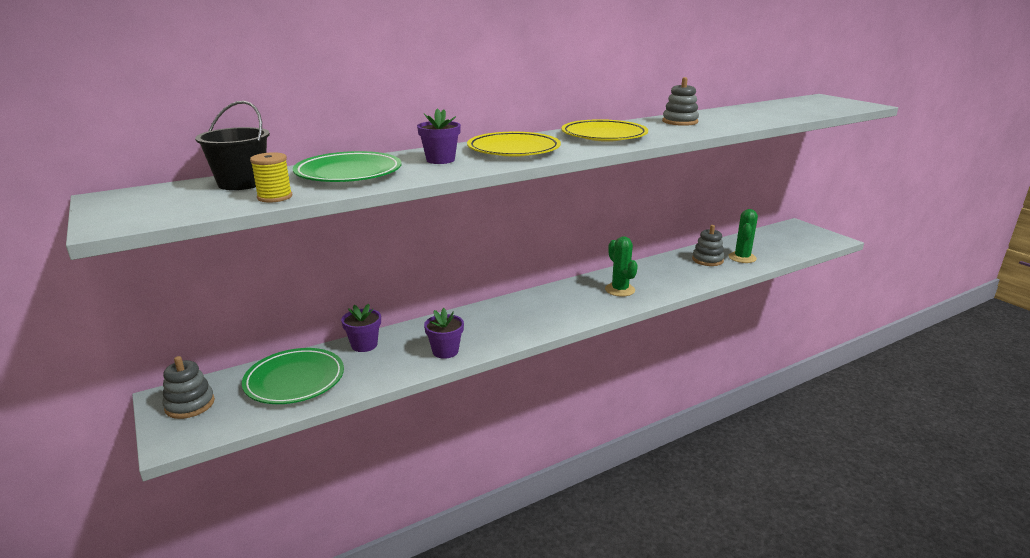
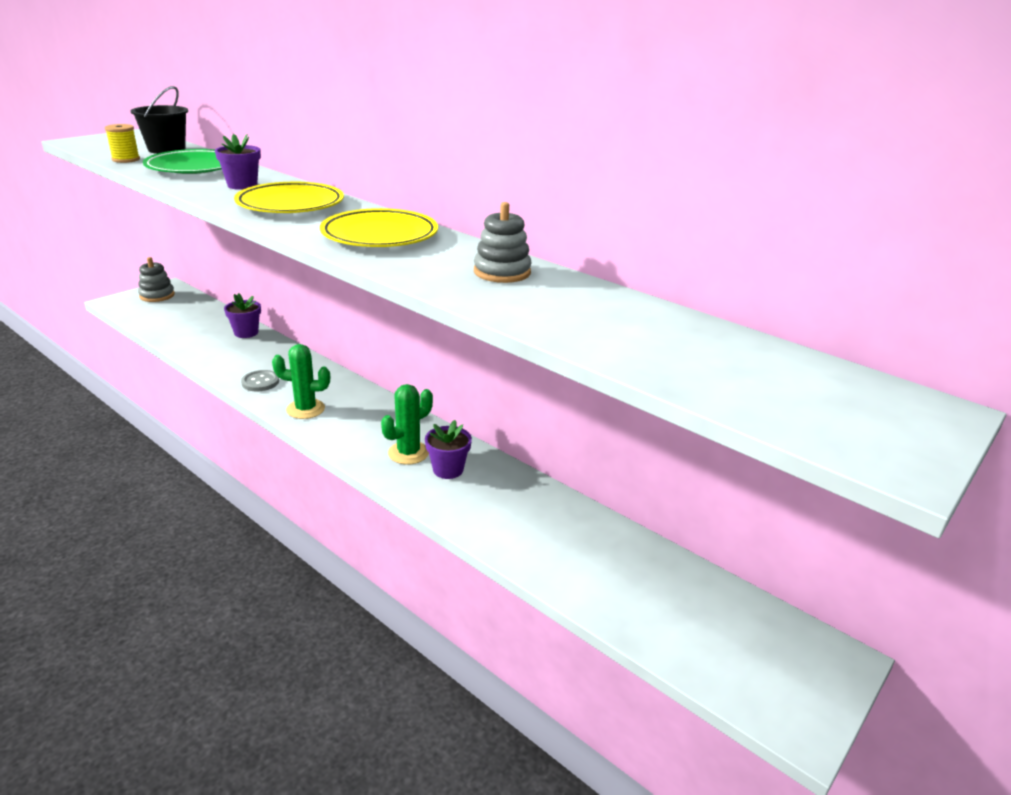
camera: 70 degrees right, 5 degrees up
green plate [242,348,344,404] -> none
purple flower pot [424,308,464,359] -> purple flower pot moved to [425,420,472,479]
grey stacking toy [692,225,725,266] -> none
green cactus [728,209,758,263] -> green cactus moved to [272,344,330,419]
none -> grey button [241,370,279,392]

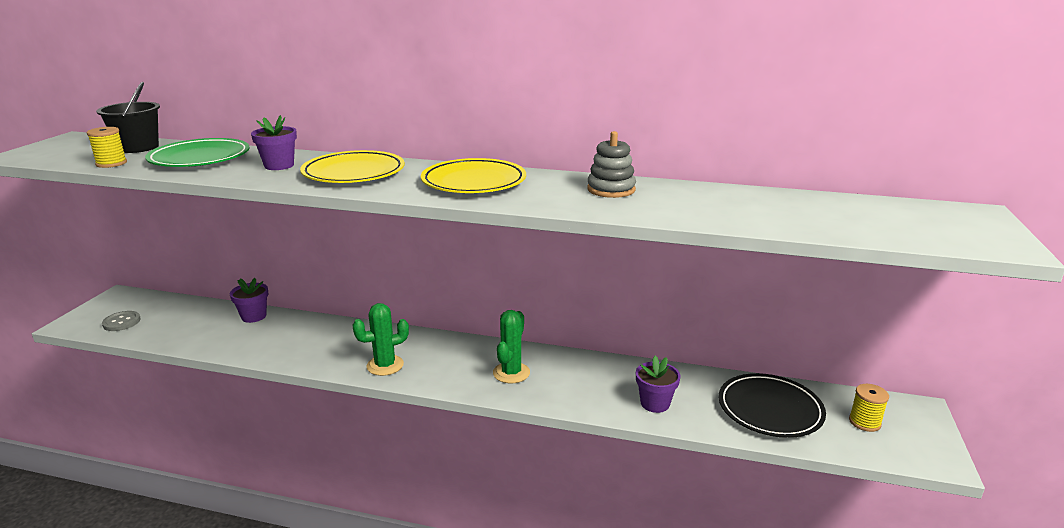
camera: 25 degrees left, 5 degrees down
grey stacking toy [138,257,175,302] -> none
grey button [241,370,279,392] -> grey button moved to [102,311,141,331]
purple flower pot [425,420,472,479] -> purple flower pot moved to [636,356,681,413]
none -> black plate [719,373,826,438]
none -> yellow spool [849,384,889,432]

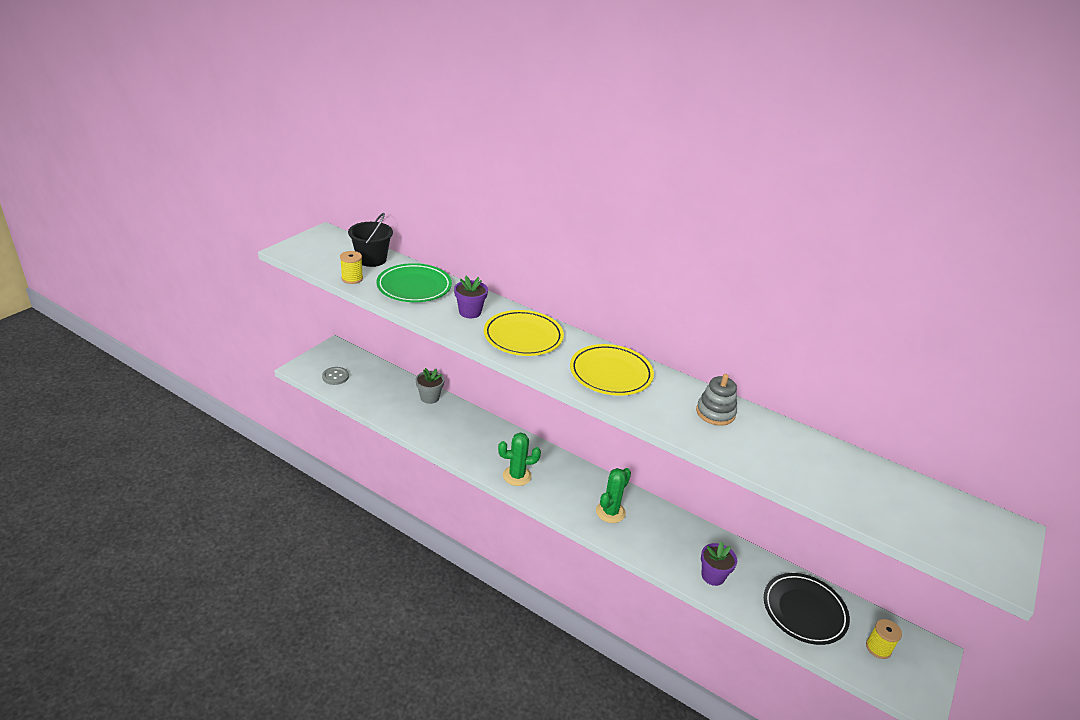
camera: 15 degrees right, 10 degrees up
purple flower pot [230,278,268,323] -> grey flower pot [416,368,445,404]

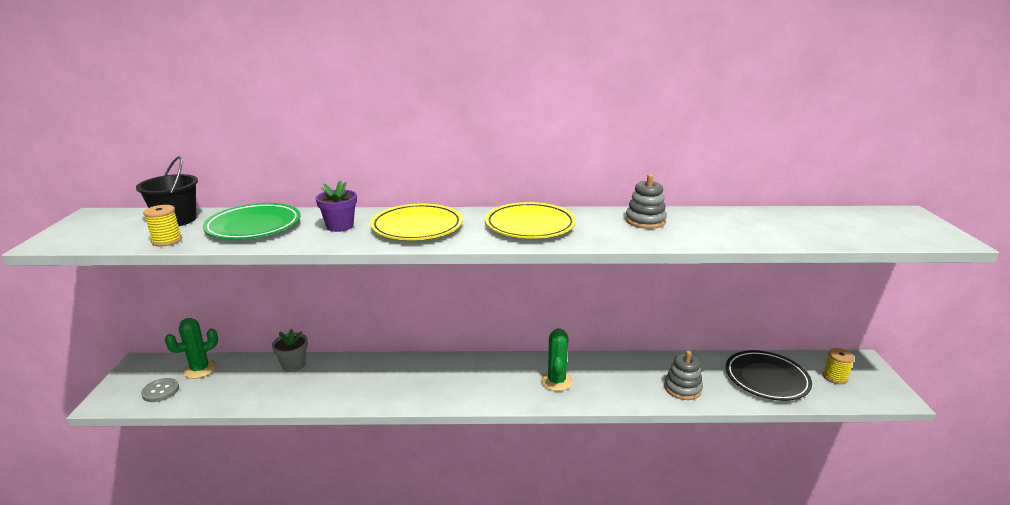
camera: 30 degrees left, 10 degrees down
green cactus [498,432,541,486] -> green cactus moved to [165,318,218,379]
purple flower pot [701,542,737,586] -> grey stacking toy [664,351,703,400]

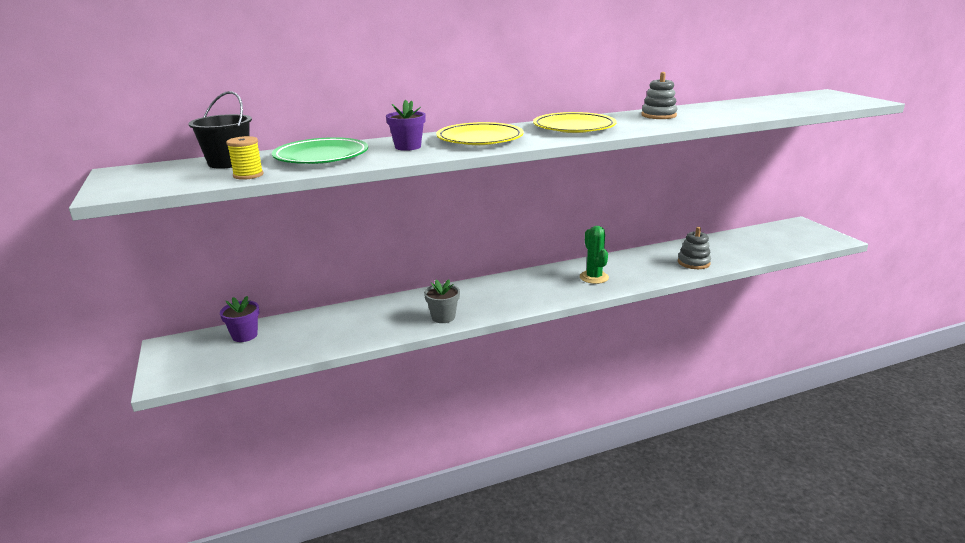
camera: 20 degrees left, 0 degrees up
grey button [141,378,179,402] -> none
green cactus [165,318,218,379] -> purple flower pot [220,296,259,342]
grey flower pot [272,329,308,372] -> grey flower pot moved to [424,280,460,323]
black plate [726,350,812,401] -> none
yellow spool [823,348,855,384] -> none

